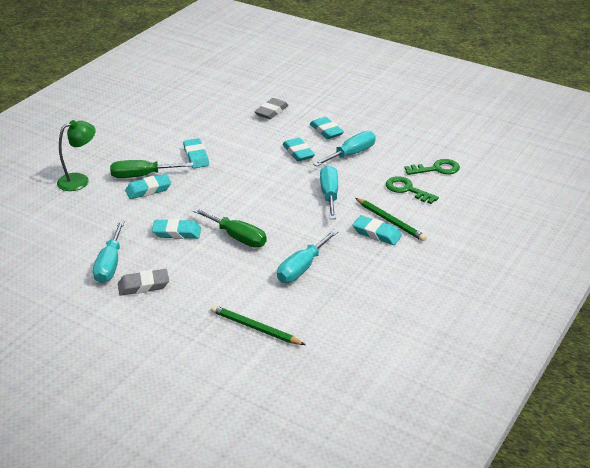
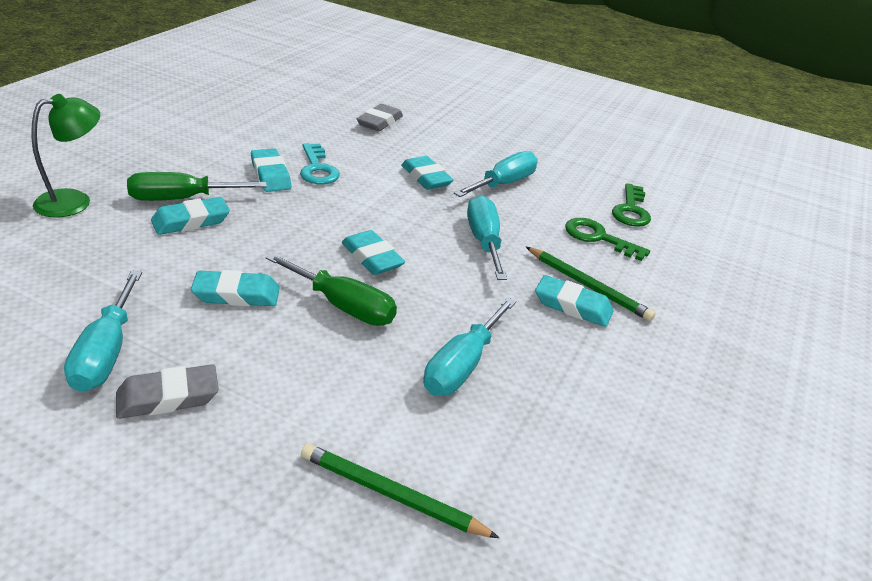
camera: 10 degrees left, 0 degrees up
turquoise eraser [310,117,344,139] -> turquoise eraser moved to [342,230,405,275]
green key [405,159,460,175] -> green key turned 120 degrees clockwise [612,183,651,227]
none -> turquoise key [300,143,340,184]

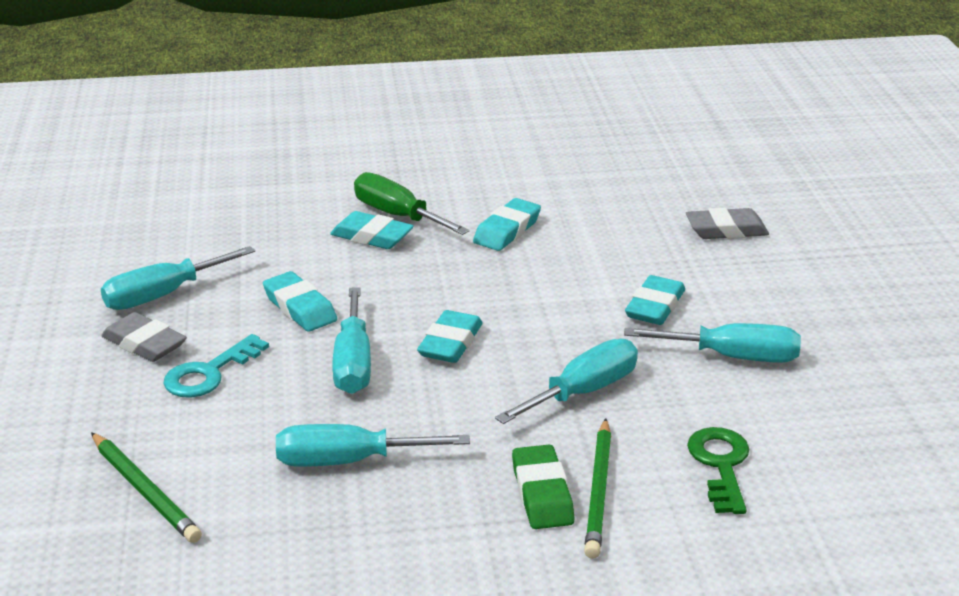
camera: 60 degrees right, 5 degrees down
green lamp [31,94,100,218] -> none
green screwdriver [265,253,397,326] -> turquoise screwdriver [332,287,371,394]
turquoise key [300,143,340,184] -> turquoise key moved to [163,334,269,398]
green pencil [301,444,499,538] -> green pencil turned 150 degrees clockwise [91,432,202,543]
turquoise eraser [535,275,614,327] -> green eraser [512,444,575,529]
green key [612,183,651,227] -> none

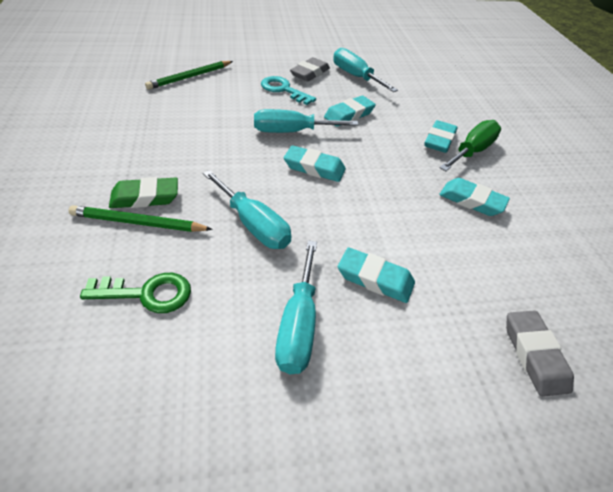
camera: 85 degrees right, 15 degrees up
turquoise screwdriver [276,424,470,467] -> none

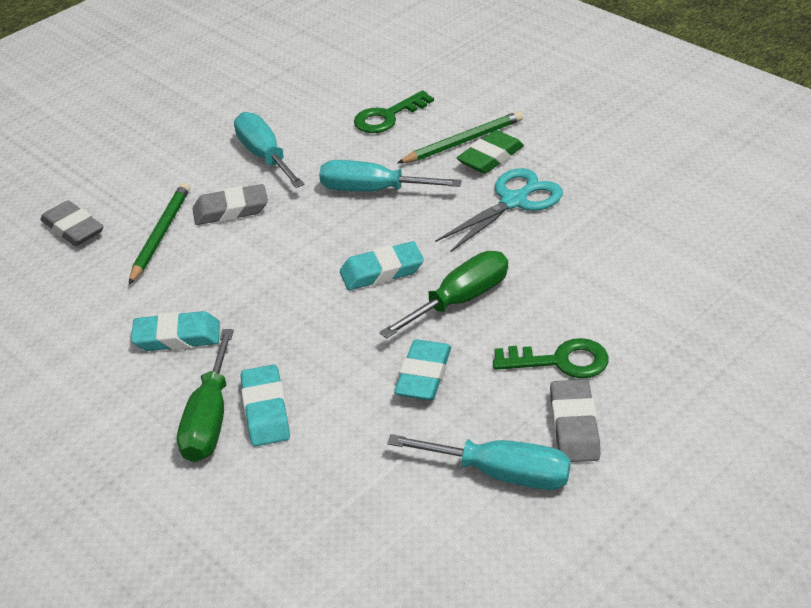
camera: 150 degrees right, 5 degrees down
green pencil [145,61,233,90] -> green pencil moved to [129,183,190,284]
turquoise screwdriver [254,109,359,133] -> green screwdriver [379,251,508,339]
turquoise key [261,76,316,105] -> green key [493,338,609,378]
turquoise eraser [338,248,415,303] -> grey eraser [192,184,268,225]
none -> turquoise scissors [435,168,563,253]

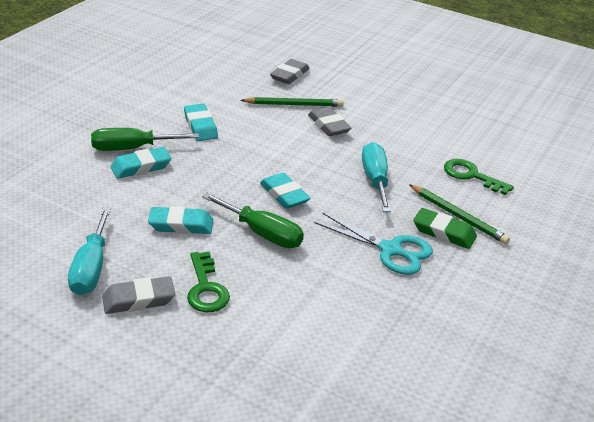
camera: 70 degrees right, 5 degrees down
turquoise screwdriver [234,112,304,188] -> none

